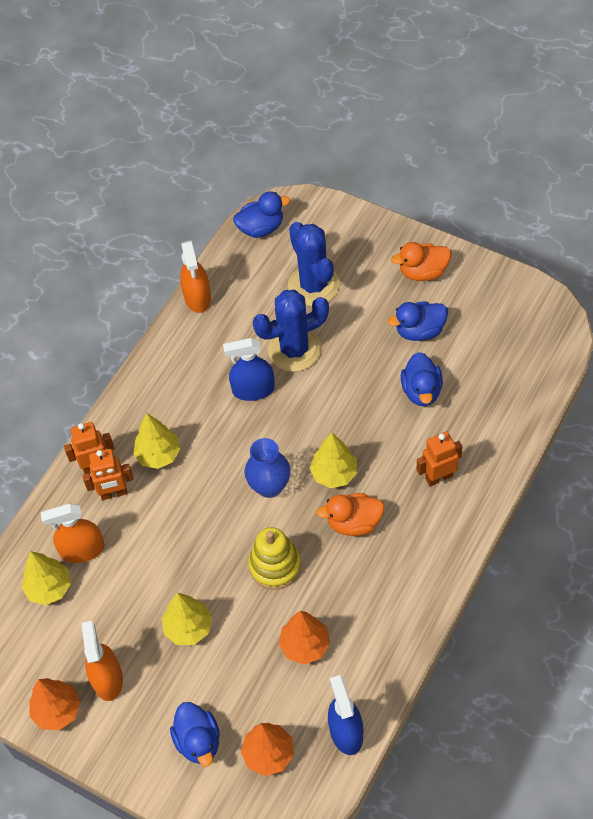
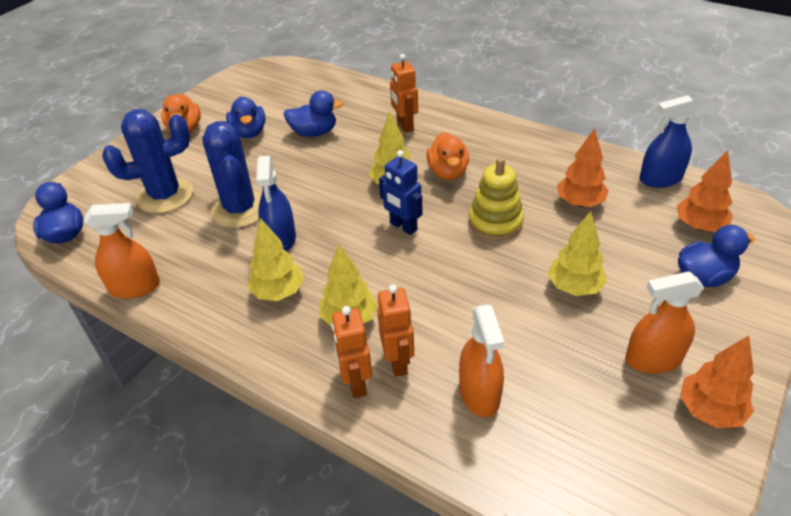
camera: 90 degrees left, 15 degrees down
yellow tree [21,551,71,605] -> yellow tree moved to [247,218,304,301]
blue vase [244,438,290,498] -> blue robot [379,150,423,235]

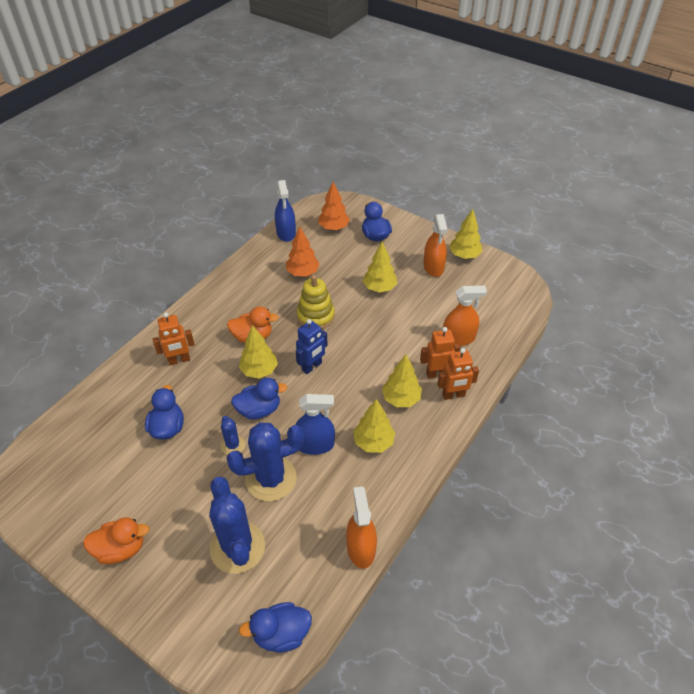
camera: 90 degrees left, 5 degrees up
blue duck [226,97,265,138] -> blue duck moved to [231,378,287,419]
orange tree [680,336,754,428] -> yellow tree [449,209,483,259]
none -> blue cactus [221,416,245,455]

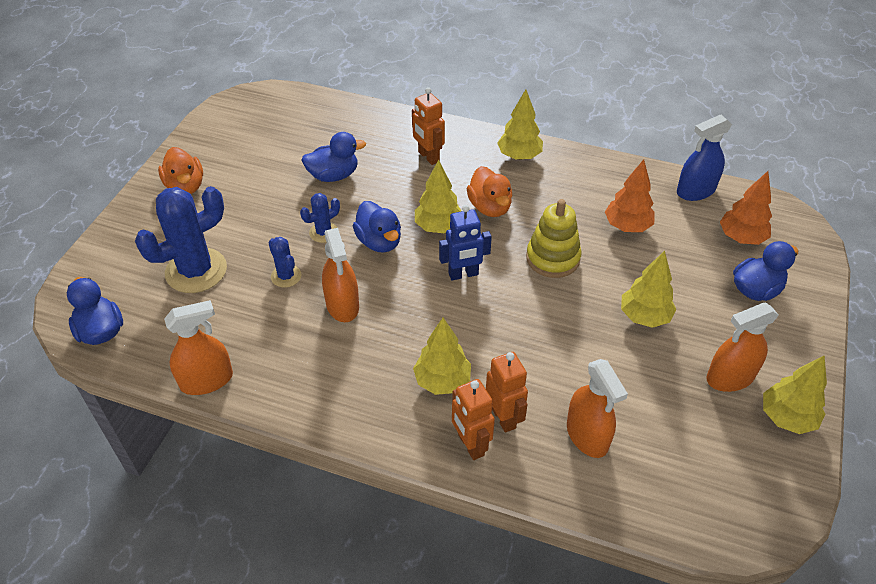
camera: 75 degrees right, 0 degrees up
blue cactus [226,422,304,501] -> blue cactus [268,237,301,288], size x0.50
blue spray bottle [295,394,335,455] -> orange spray bottle [322,228,359,322]
blue robot [296,319,328,374] -> blue robot turned 45 degrees counterclockwise [439,205,492,280]
yellow tree [353,399,395,453] -> yellow tree moved to [497,89,543,160]

